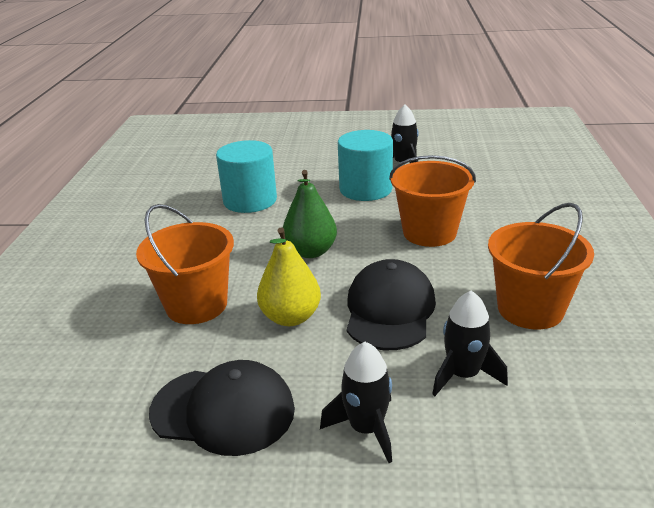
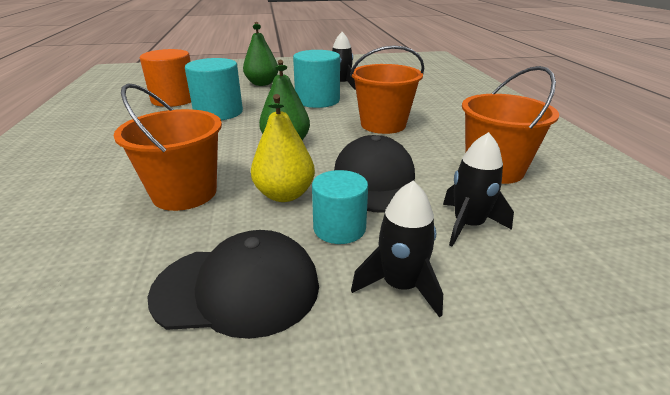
camera: 15 degrees left, 0 degrees up
none -> orange cylinder [140,49,191,107]
none -> green pear [243,22,278,86]
none -> turquoise cylinder [312,170,368,244]

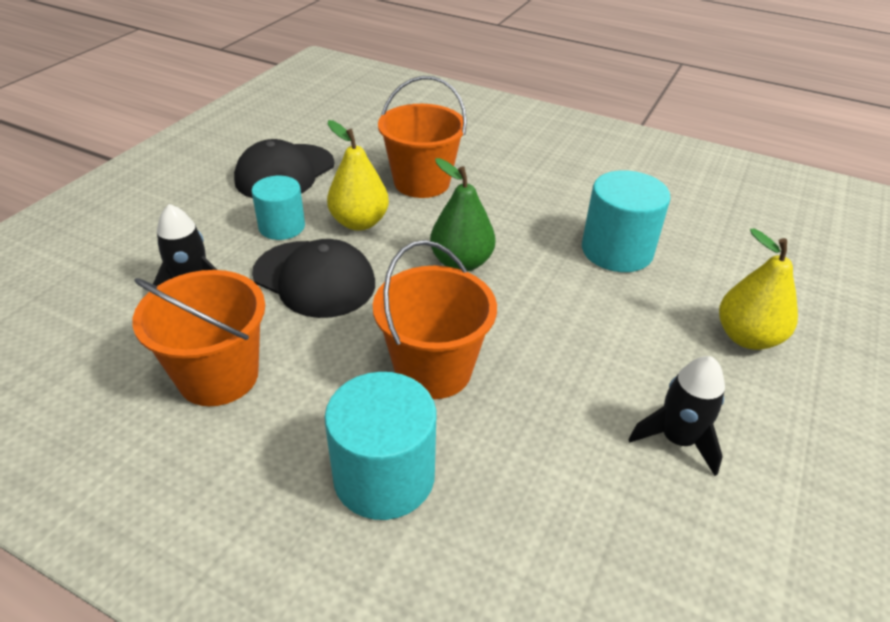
camera: 125 degrees right, 10 degrees up
orange cylinder [140,49,191,107] -> none
green pear [243,22,278,86] -> yellow pear [719,229,798,350]
turquoise cylinder [293,50,340,108] -> turquoise cylinder moved to [324,372,437,520]
black rocket [351,181,443,318] -> none

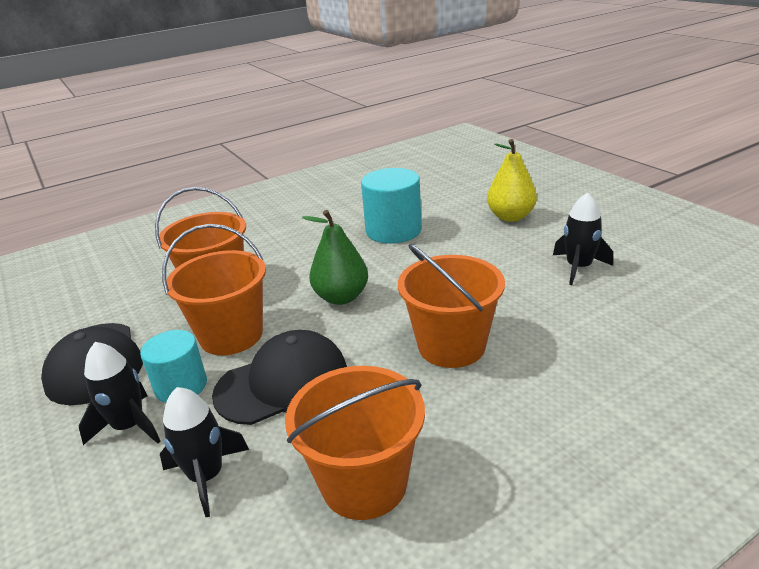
camera: 55 degrees left, 10 degrees down
turquoise cylinder [324,372,437,520] -> none
yellow pear [327,120,389,231] -> orange bucket [162,224,266,355]
none -> black rocket [78,342,160,445]

